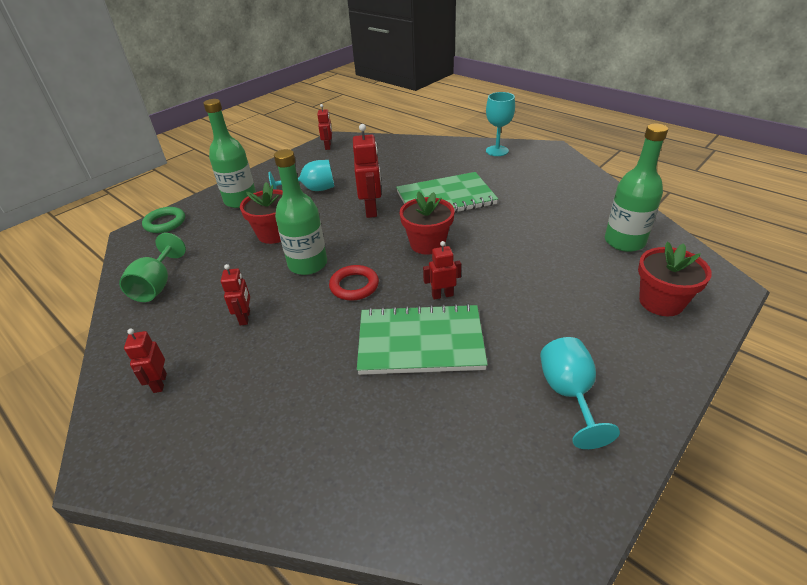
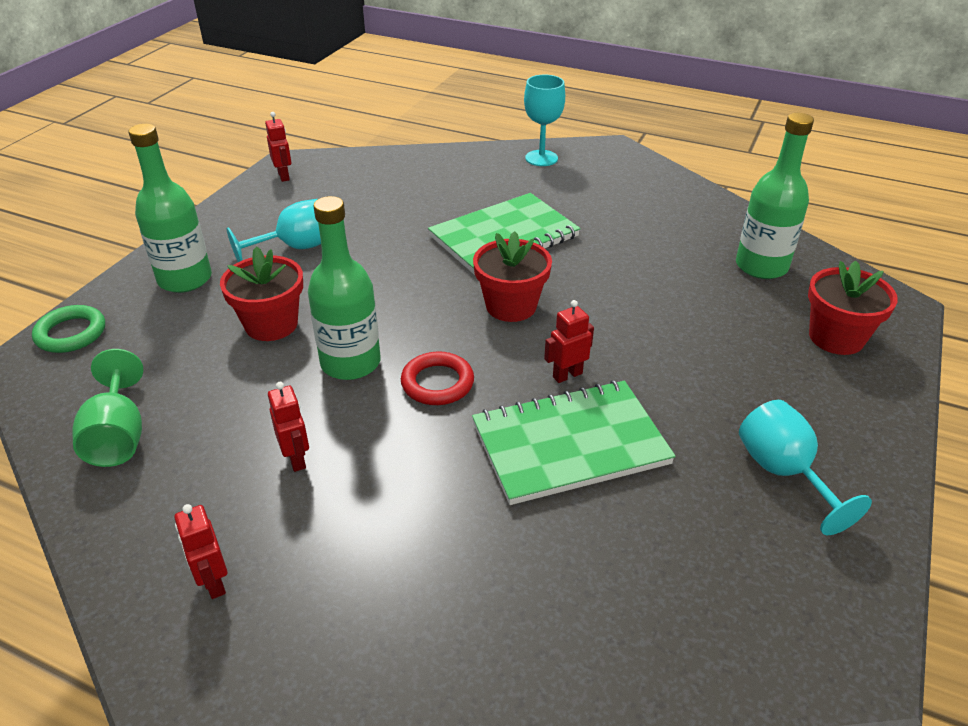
camera: 20 degrees left, 0 degrees up
red robot [353,124,381,218] -> none

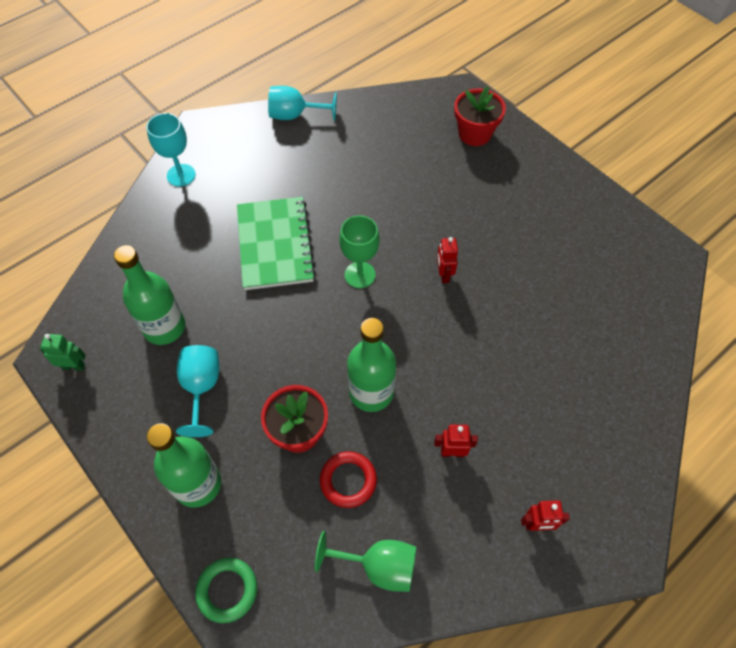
camera: 65 degrees left, 20 degrees up
red robot [265,112,291,182] -> green robot [40,334,86,371]
red ring [401,351,474,405] -> red ring moved to [320,451,377,508]
green notebook [472,380,676,505] -> none
red flower pot [473,231,552,322] -> green goblet [339,215,380,288]
green bottle [736,113,814,279] -> green bottle moved to [114,245,185,345]
turquoise goblet [739,400,872,535] -> turquoise goblet moved to [268,86,337,121]

